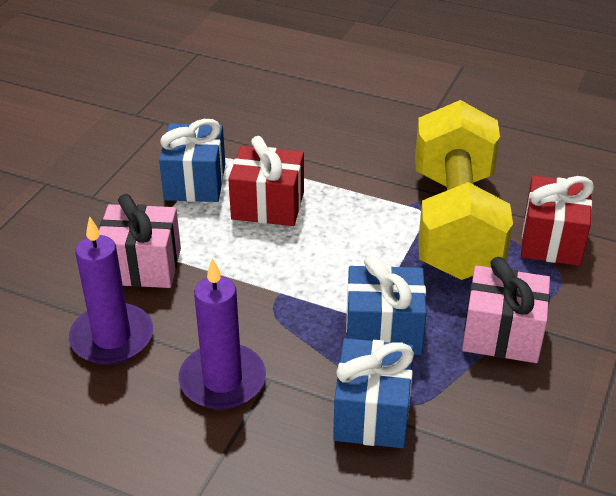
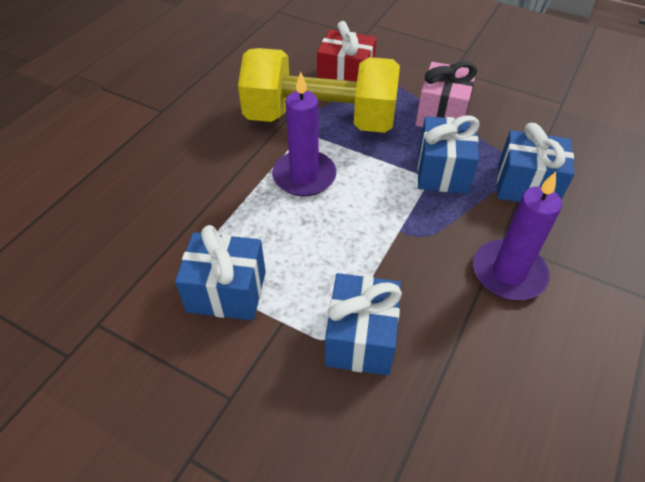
camera: 85 degrees left, 10 degrees up
purple candle [69,216,153,365] -> purple candle moved to [272,72,337,196]
pink gift [99,194,181,288] -> blue gift [325,273,402,375]
red gift [228,136,304,226] -> none

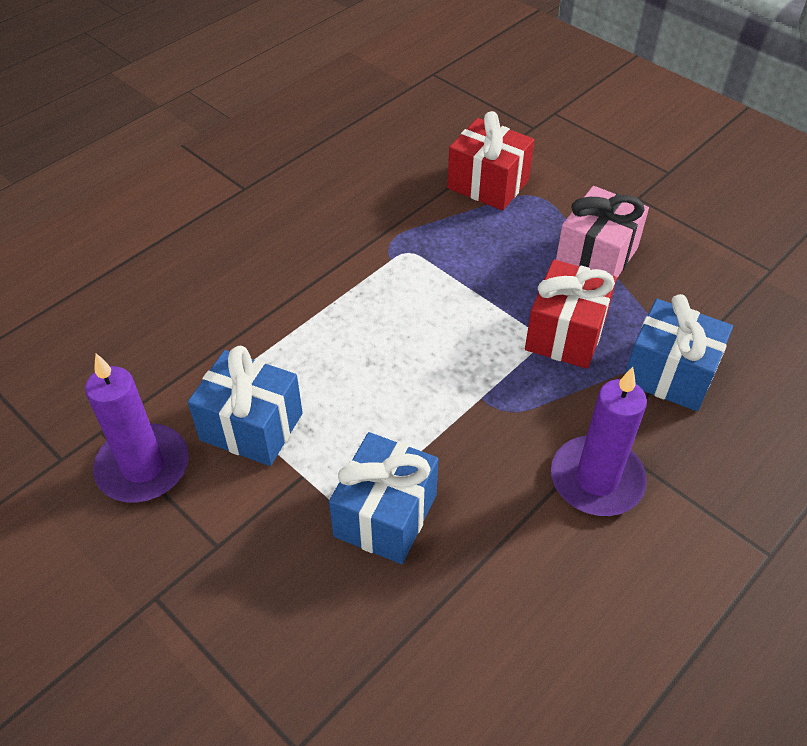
camera: 15 degrees right, 0 degrees up
yellow dumbbell [238,48,400,133] -> none
purple candle [272,72,337,196] -> purple candle moved to [85,354,189,502]
blue gift [418,115,480,194] -> red gift [525,260,617,369]

